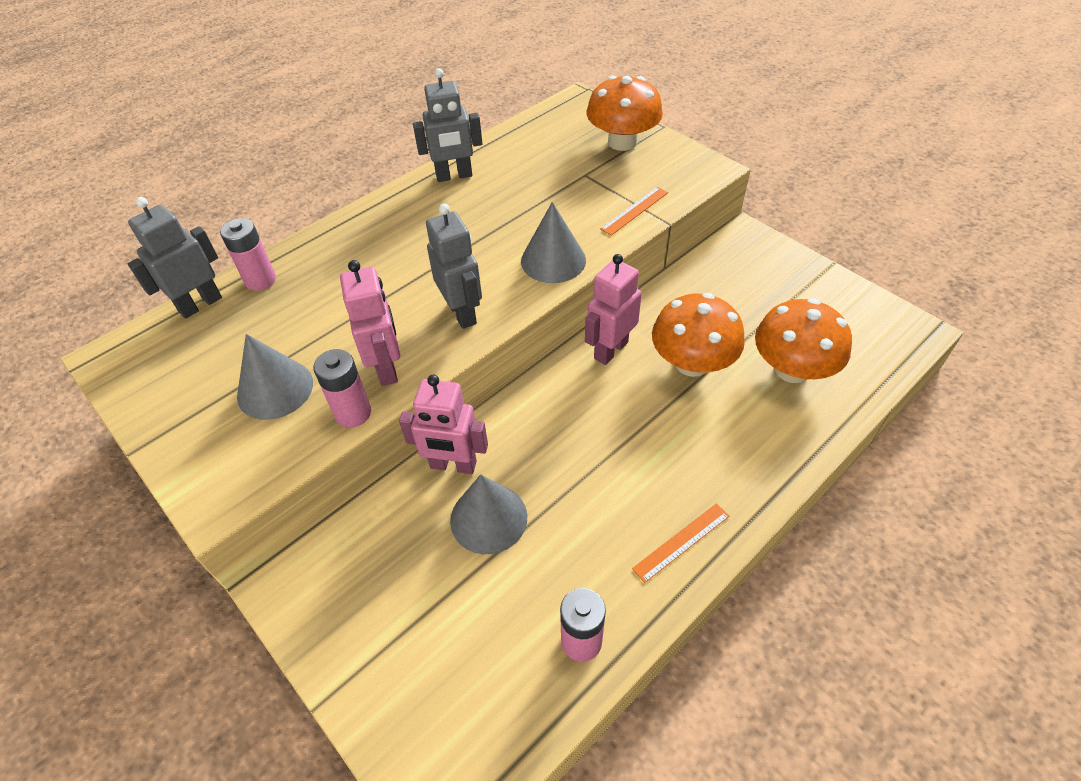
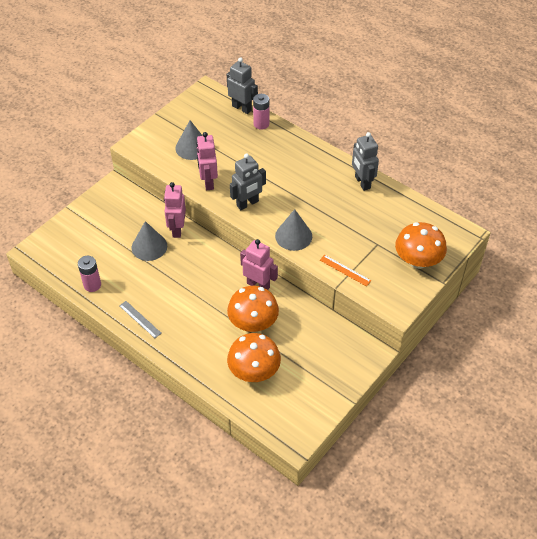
camera: 80 degrees right, 0 degrees up
pink battery [313,349,371,428] -> none
pink robot [340,260,400,386] -> pink robot turned 105 degrees clockwise [196,132,218,190]
orange ruler [632,503,729,583] -> grey ruler [119,301,162,338]

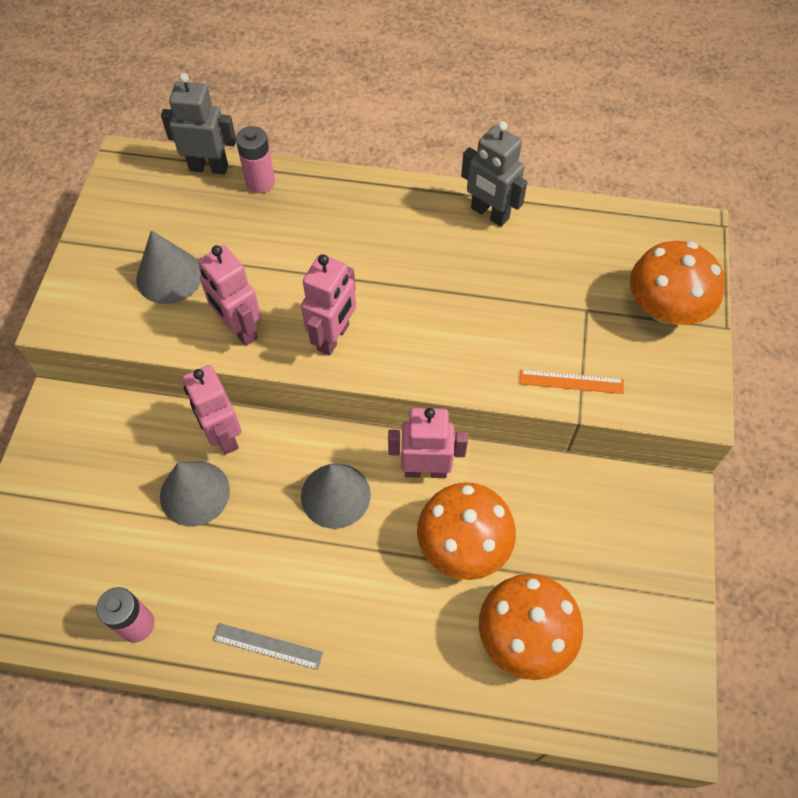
camera: 30 degrees left, 10 degrees up
grey robot [230,153,266,210] -> pink robot [301,254,356,355]
grey cone [275,209,312,251] -> grey cone moved to [301,463,371,529]

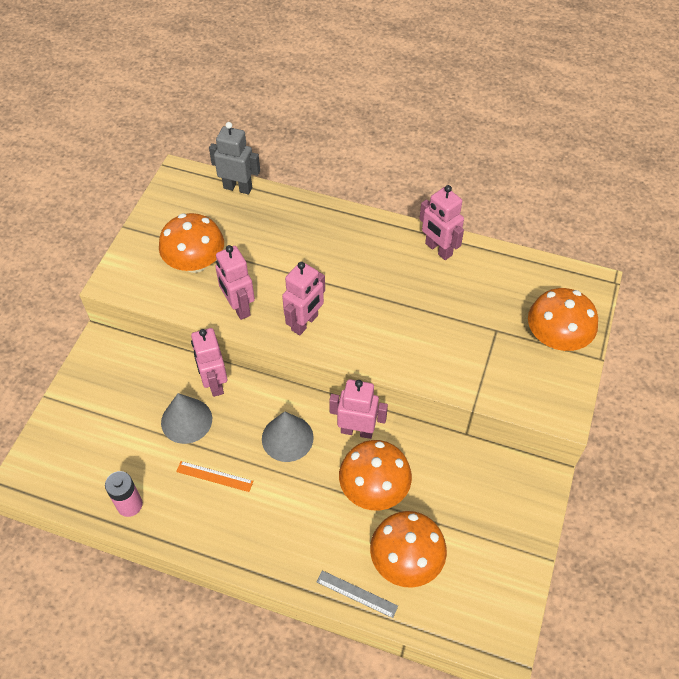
camera: 10 degrees right, 5 degrees down
grey cone [136,230,201,304] -> orange mushroom [159,213,224,273]
grey ruler [212,623,323,670] -> grey ruler moved to [317,570,398,618]
pink battery [236,126,275,193] -> none
grey robot [461,121,527,227] -> pink robot [419,185,464,260]
orange ruler [520,370,624,394] -> orange ruler moved to [176,461,253,492]

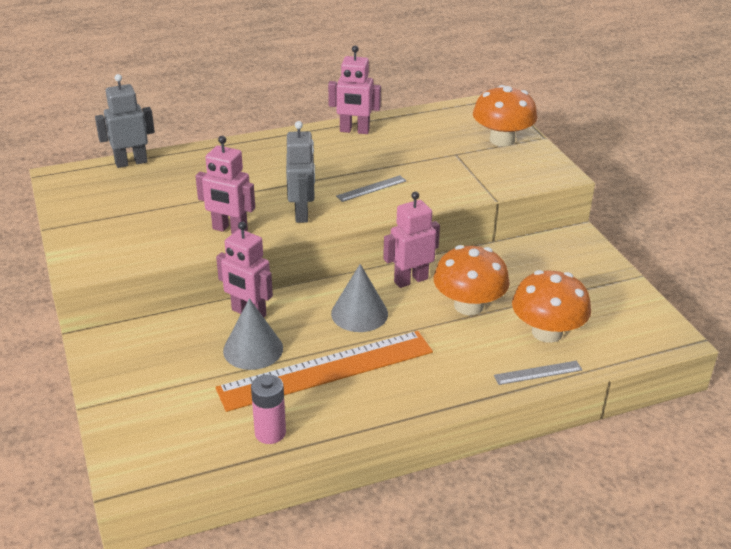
camera: 40 degrees left, 20 degrees down
orange mushroom [159,213,224,273] -> none
orange ruler [176,461,253,492] -> orange ruler [215,331,433,412], size x2.46
pink robot [282,262,325,335] -> grey robot [286,121,315,223]
none -> grey ruler [336,175,406,202]

